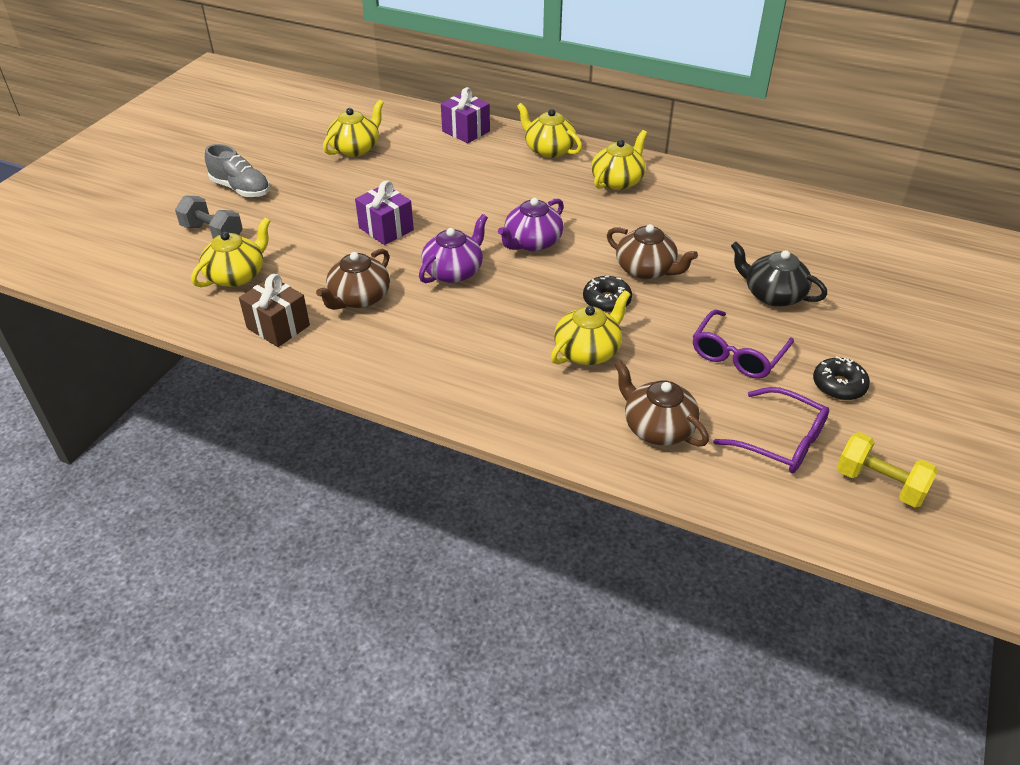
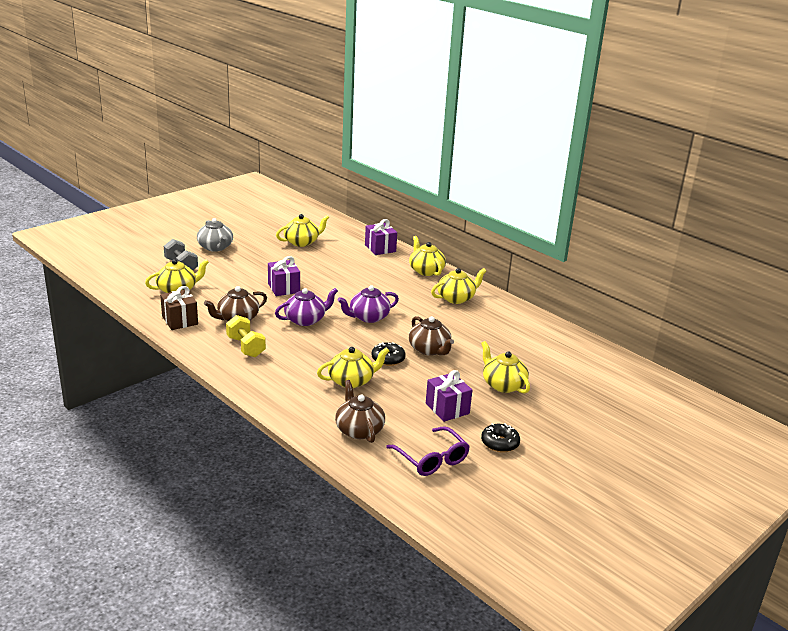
camera: 20 degrees right, 15 degrees down
grey shoe [205,144,270,197] -> grey teapot [197,218,233,252]
purple glasses [693,310,794,379] -> purple gift [426,370,472,422]
black teapot [731,242,827,307] -> yellow teapot [481,341,530,394]
yellow dumbbell [837,432,938,507] -> yellow dumbbell moved to [226,315,266,357]

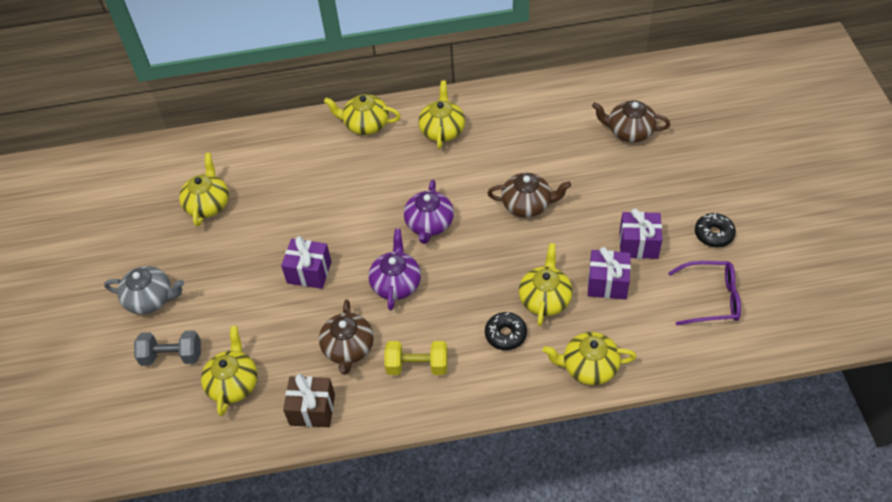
camera: 50 degrees left, 25 degrees up
brown teapot [335,380,385,443] -> brown teapot moved to [592,101,670,142]
purple gift [365,219,397,255] -> purple gift moved to [588,247,631,300]
black donut [372,342,406,366] -> black donut moved to [485,312,527,350]
yellow teapot [481,341,530,394] -> yellow teapot moved to [543,332,637,385]

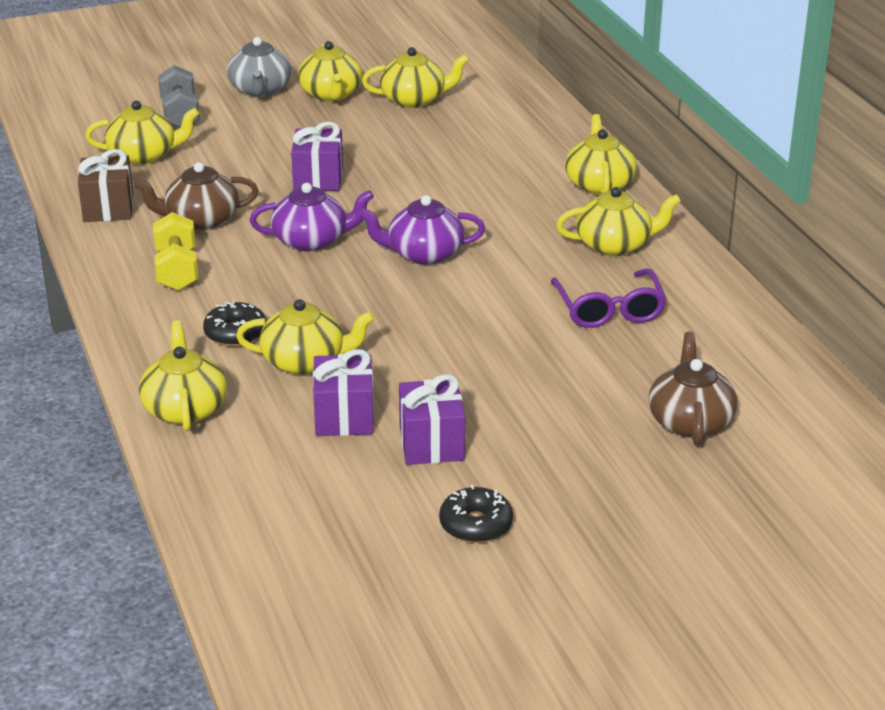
camera: 75 degrees right, 20 degrees down
brown teapot [487,173,571,217] -> none
purple glasses [668,261,741,326] -> purple glasses moved to [551,269,667,328]
none -> yellow teapot [298,41,362,102]

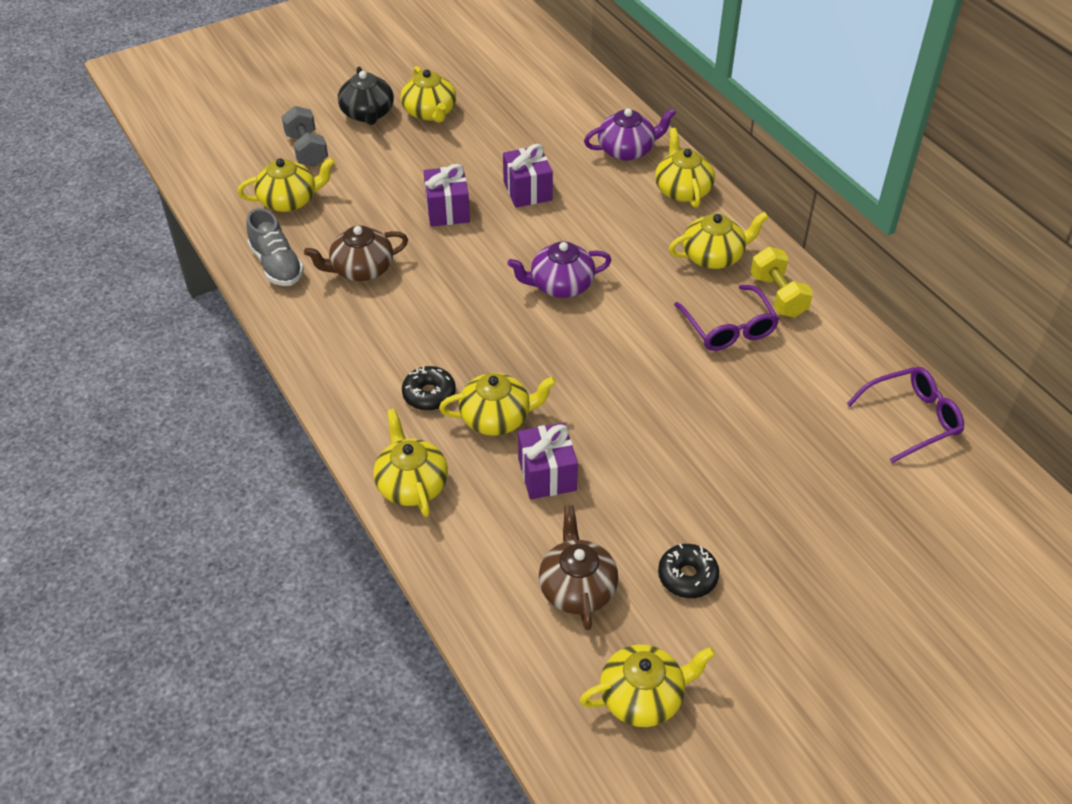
camera: 10 degrees left, 15 degrees up
brown gift [78,149,133,222] -> grey shoe [246,208,304,286]
yellow dumbbell [153,212,198,291] -> yellow dumbbell moved to [751,247,813,318]
grey teapot [227,37,291,97] -> black teapot [338,67,394,125]
purple teapot [250,183,374,252] -> purple teapot moved to [584,108,676,161]
yellow teapot [362,47,469,108] -> yellow teapot moved to [580,644,715,727]
purple gift [399,374,465,465] -> purple gift moved to [503,144,553,208]
brown teapot [649,332,737,445] -> brown teapot moved to [539,505,619,630]
none -> purple glasses [847,367,964,463]

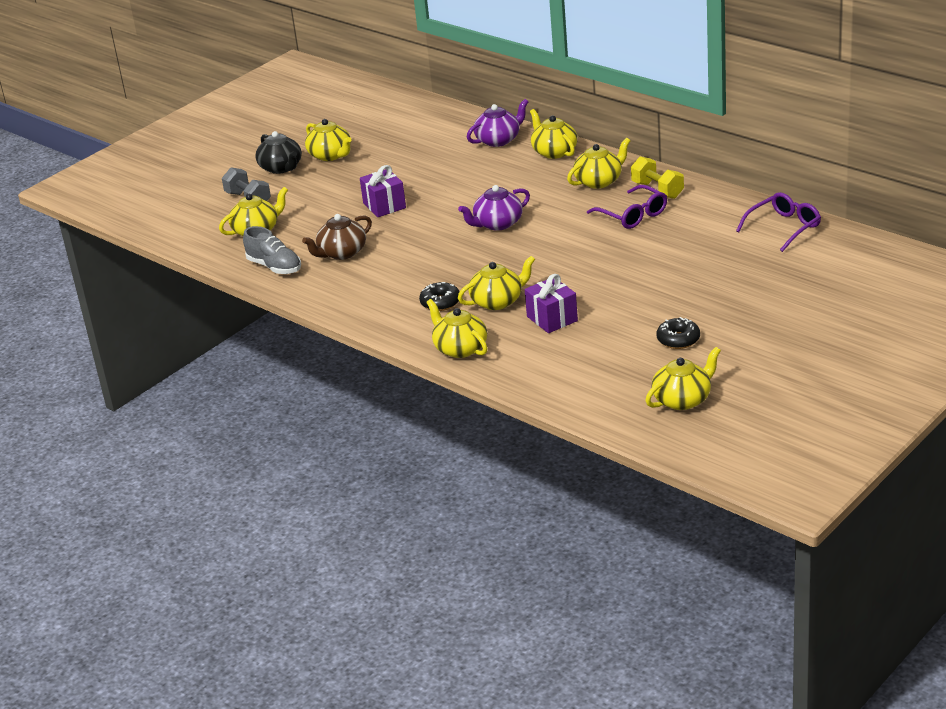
camera: 15 degrees left, 15 degrees down
purple gift [503,144,553,208] -> none
brown teapot [539,505,619,630] -> none

